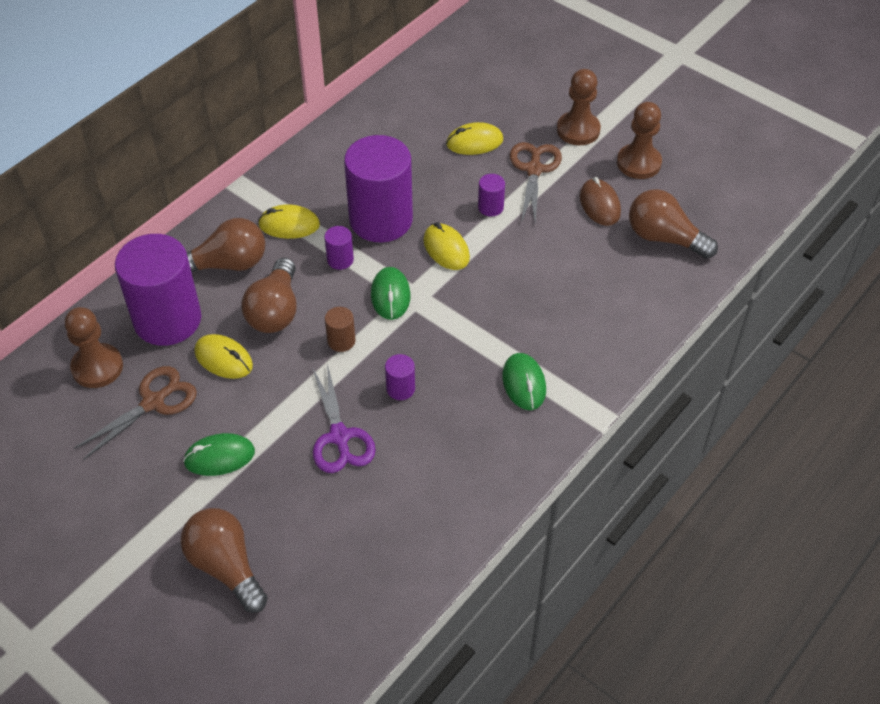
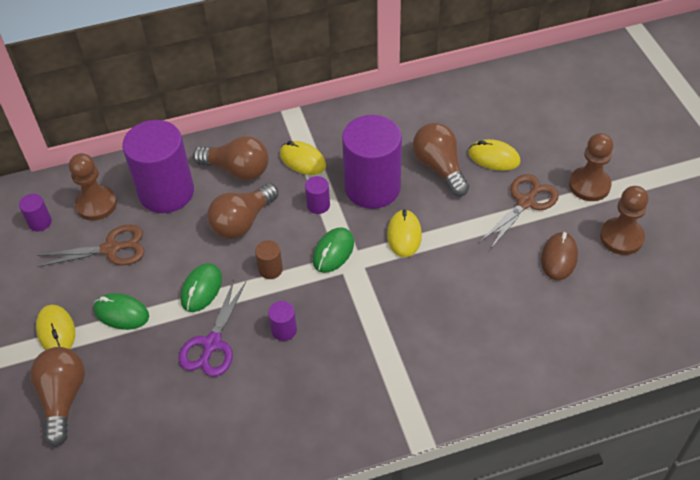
camera: 35 degrees right, 0 degrees up
yellow mouse [194,334,253,379] -> yellow mouse moved to [36,305,75,350]
purple cylinder [478,174,505,216] -> purple cylinder moved to [19,194,52,231]
green mouse [502,353,546,410] -> green mouse moved to [180,263,222,312]
brown light bulb [629,189,718,259] -> brown light bulb moved to [413,123,469,196]

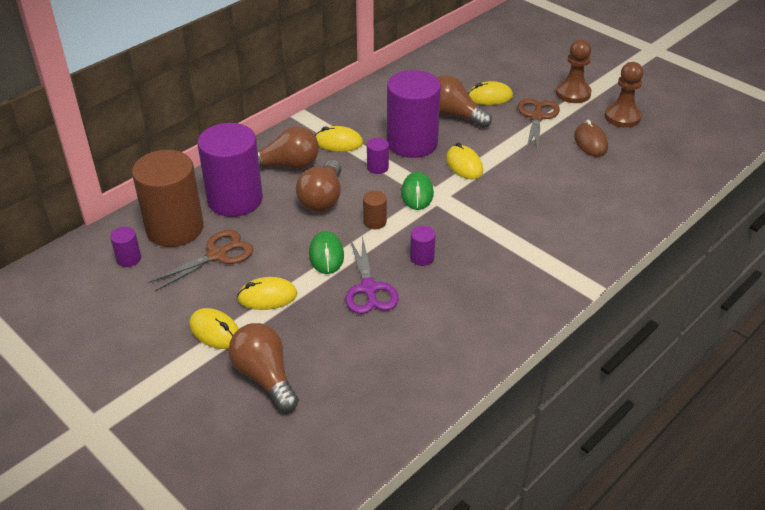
camera: 30 degrees left, 10 degrees down
brown pawn [69,153,117,221] -> brown cylinder [132,150,204,247]
green mouse [94,293,149,330] -> yellow mouse [237,277,297,310]

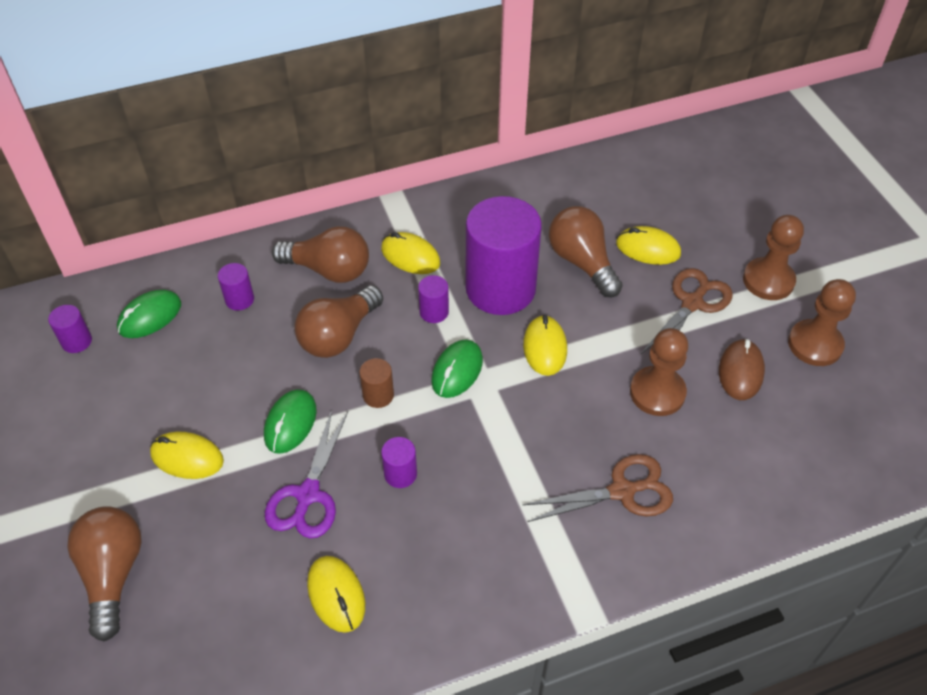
camera: 25 degrees right, 10 degrees up
brown cylinder [132,150,204,247] -> green mouse [117,290,181,338]
brown scissors [148,230,253,291] -> brown scissors moved to [522,454,673,522]
yellow mouse [189,308,239,349] -> yellow mouse moved to [307,556,365,633]
purple cylinder [198,123,263,217] -> purple cylinder [218,263,254,311], size x0.41
none -> brown pawn [630,328,688,416]

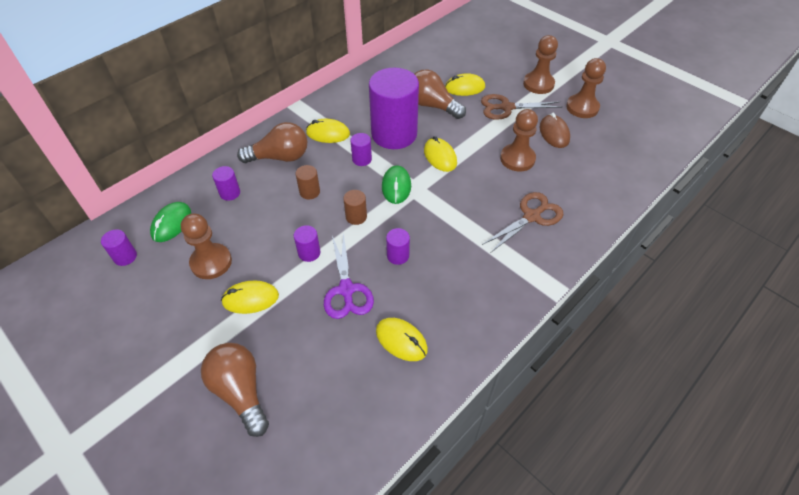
camera: 25 degrees left, 0 degrees up
green mouse [264,389,317,454] -> purple cylinder [294,225,320,262]
brown light bulb [294,285,383,358] -> brown cylinder [296,165,320,199]
brown scissors [640,268,733,355] -> brown scissors turned 105 degrees counterclockwise [481,94,562,120]
none -> brown pawn [181,213,232,279]

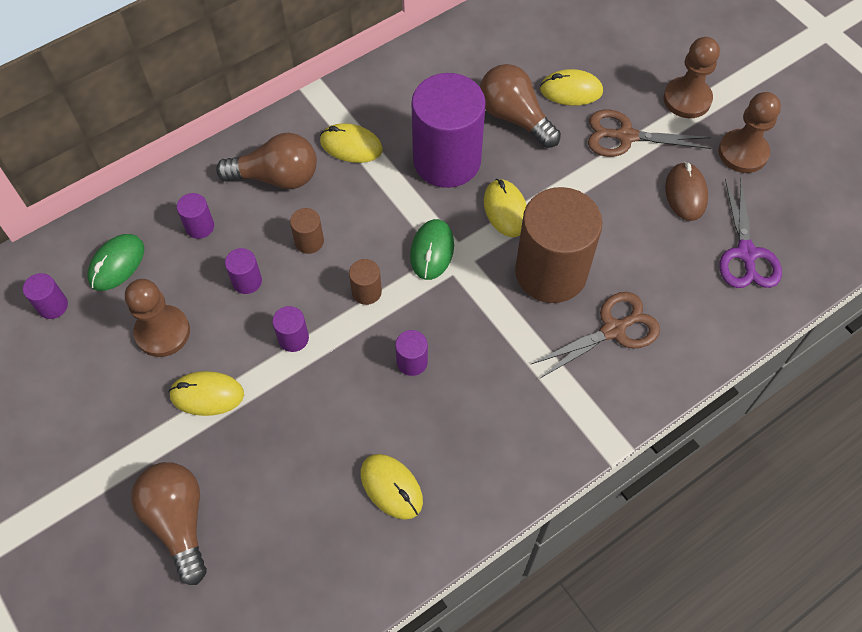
camera: 10 degrees right, 10 degrees up
purple scissors [324,232,374,319] -> purple scissors moved to [720,179,782,288]
purple cylinder [350,133,372,166] -> purple cylinder moved to [225,248,262,294]
brown pawn [500,109,538,172] -> none
none -> brown cylinder [515,187,602,303]

